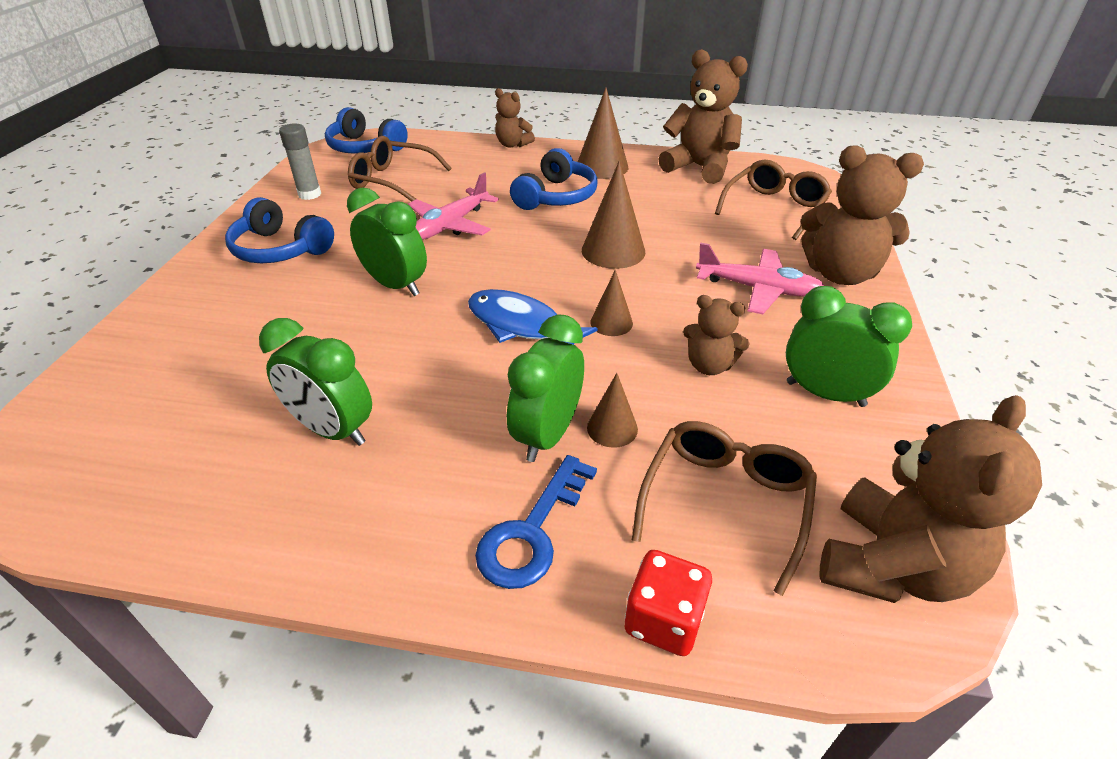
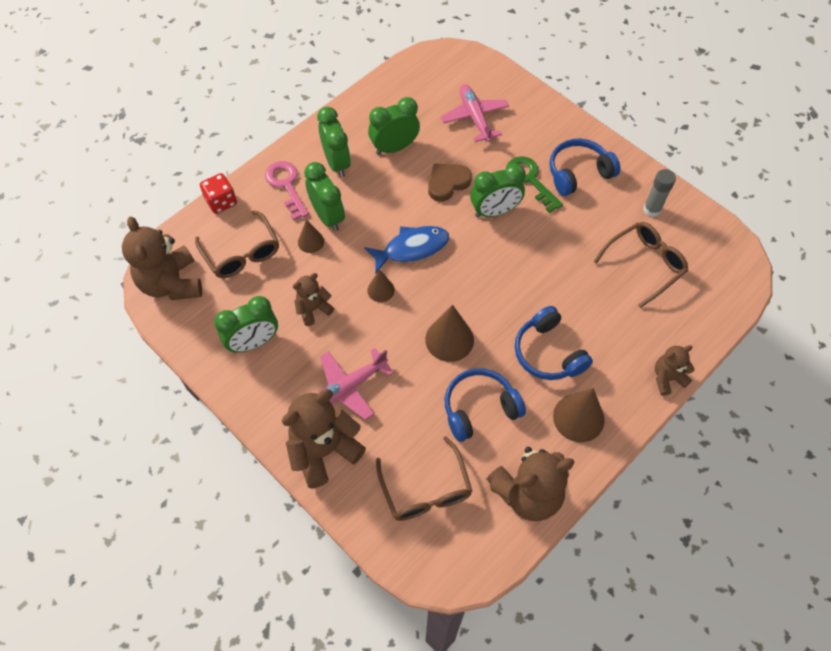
camera: 125 degrees right, 20 degrees up
blue headphones [325,107,408,154] -> blue headphones moved to [445,368,526,442]
pink plane [408,172,499,240] -> pink plane moved to [441,84,509,142]
blue key [475,455,597,589] -> pink key [265,161,309,220]
none -> green clock [317,107,351,177]
none -> brown heart [428,163,472,202]
none -> green key [506,156,563,213]

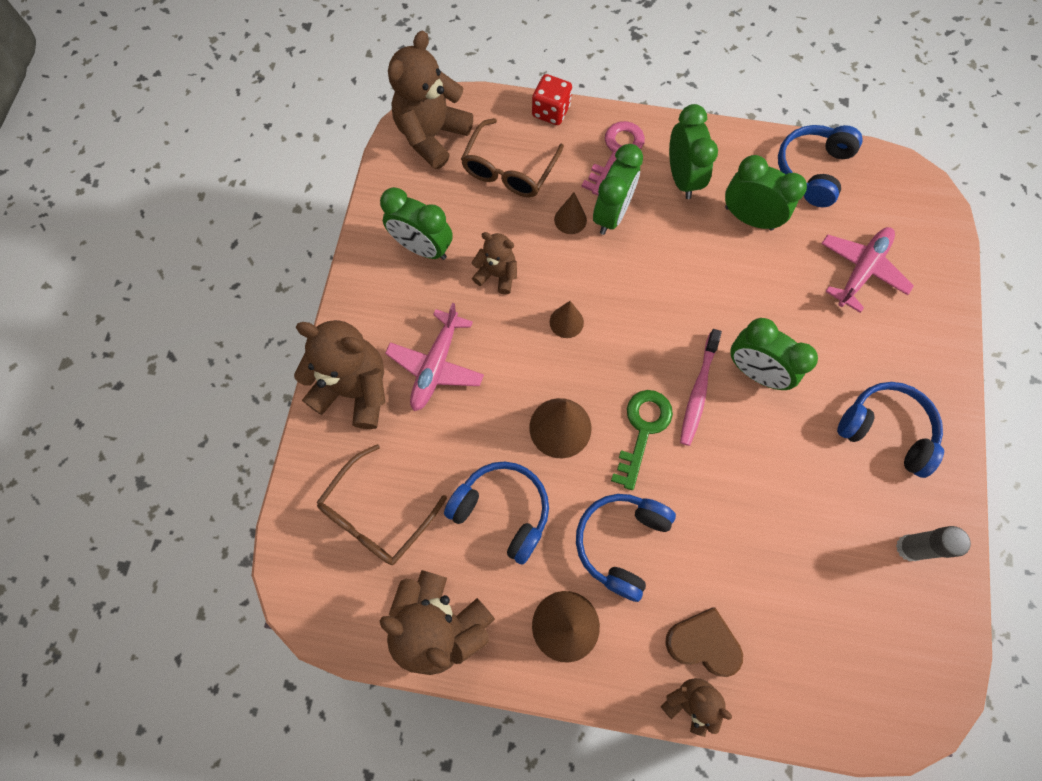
camera: 55 degrees right, 10 degrees up
green clock [317,107,351,177] -> green clock turned 45 degrees counterclockwise [669,104,718,199]
pink plane [317,348,394,420] -> pink plane turned 90 degrees counterclockwise [385,303,484,411]
blue fish [364,226,449,273] -> none
brown heart [428,163,472,202] -> brown heart moved to [666,608,743,677]
green key [506,156,563,213] -> green key moved to [611,390,673,490]
brown glasses [594,222,689,308] -> none
none -> pink toothbrush [680,329,722,446]
none -> blue headphones [778,125,863,207]

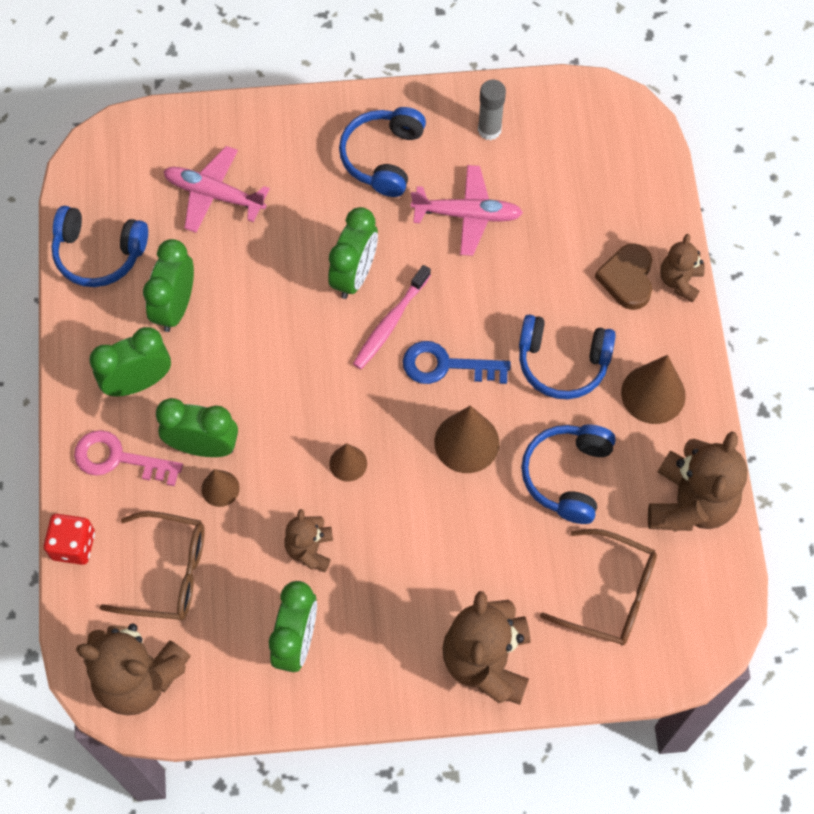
camera: 105 degrees left, 5 degrees down
pink plane [385,303,484,411] -> pink plane moved to [411,165,523,256]
green key [611,390,673,490] -> blue key [403,341,510,384]
pink toothbrush [680,329,722,446] -> pink toothbrush turned 120 degrees clockwise [353,265,431,369]

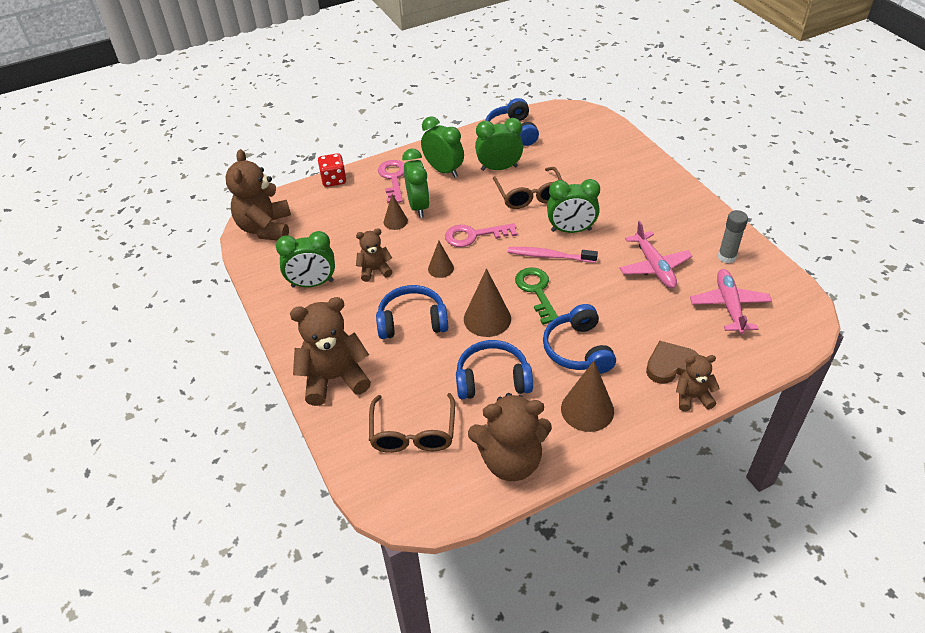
camera: 70 degrees right, 20 degrees down
brown glasses [100,511,204,620] -> brown glasses moved to [493,167,562,209]
pink plane [163,146,270,233] -> pink plane moved to [690,269,772,334]
blue headphones [339,107,426,197] -> blue headphones moved to [376,285,448,339]
blue key [403,341,510,384] -> green key [515,267,558,325]
none -> pink key [445,223,517,247]

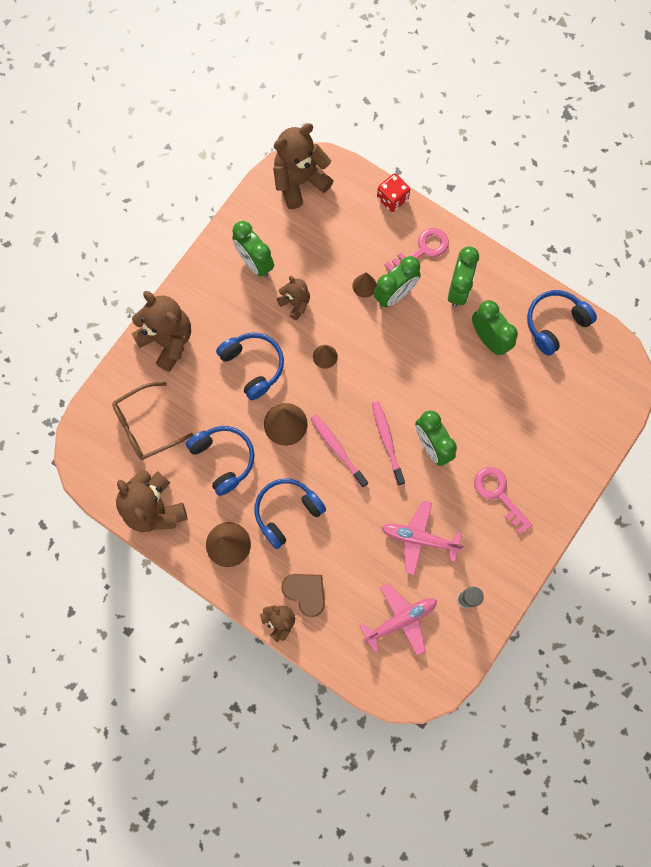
camera: 60 degrees right, 30 degrees up
pink key [445,223,517,247] -> pink key moved to [474,467,533,535]
brown glasses [493,167,562,209] -> none
green key [515,267,558,325] -> pink toothbrush [310,415,368,488]
pink plane [619,221,693,288] -> pink plane turned 60 degrees clockwise [381,500,464,575]

